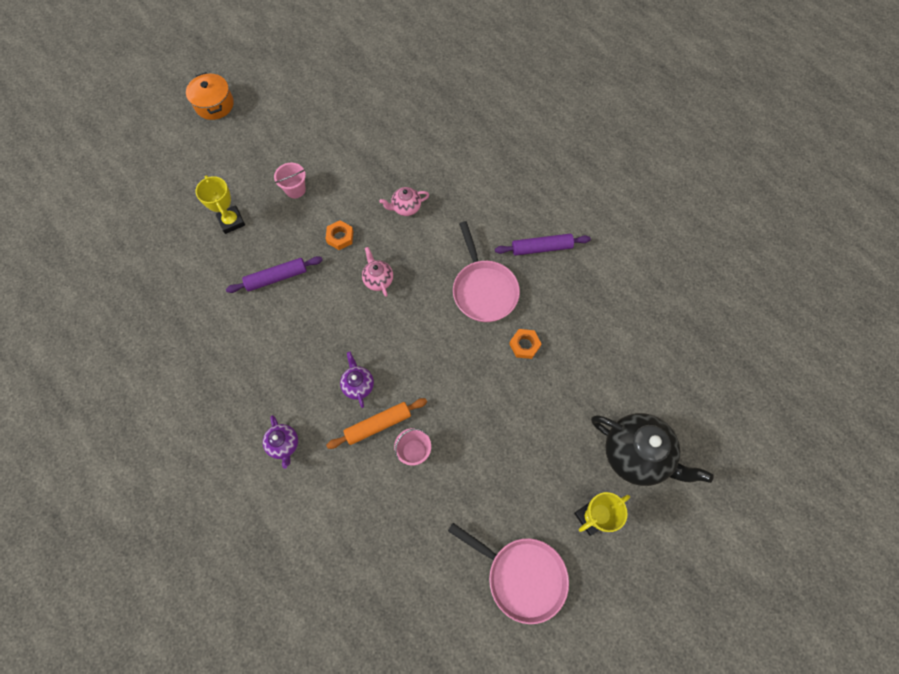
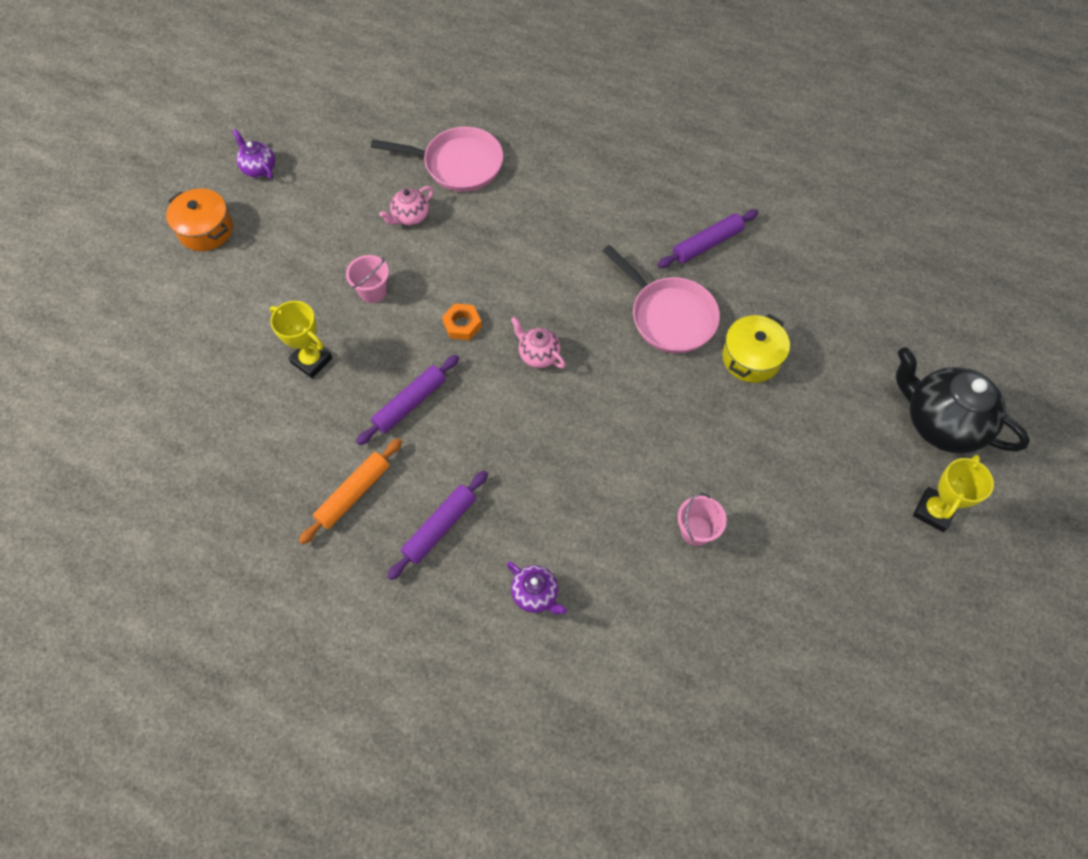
camera: 25 degrees left, 5 degrees down
orange rolling pin [326,398,427,449] -> orange rolling pin moved to [299,438,402,545]
purple teapot [340,352,374,408] -> purple teapot moved to [232,129,275,179]
pink teapot [379,187,429,216] -> pink teapot moved to [379,186,434,226]
pink pan [448,523,569,624] -> pink pan moved to [371,127,503,192]
orange nut [509,329,542,359] -> yellow pot [722,314,790,383]
black teapot [591,413,714,486] -> black teapot turned 150 degrees counterclockwise [896,347,1030,454]
none -> purple rolling pin [387,470,488,580]

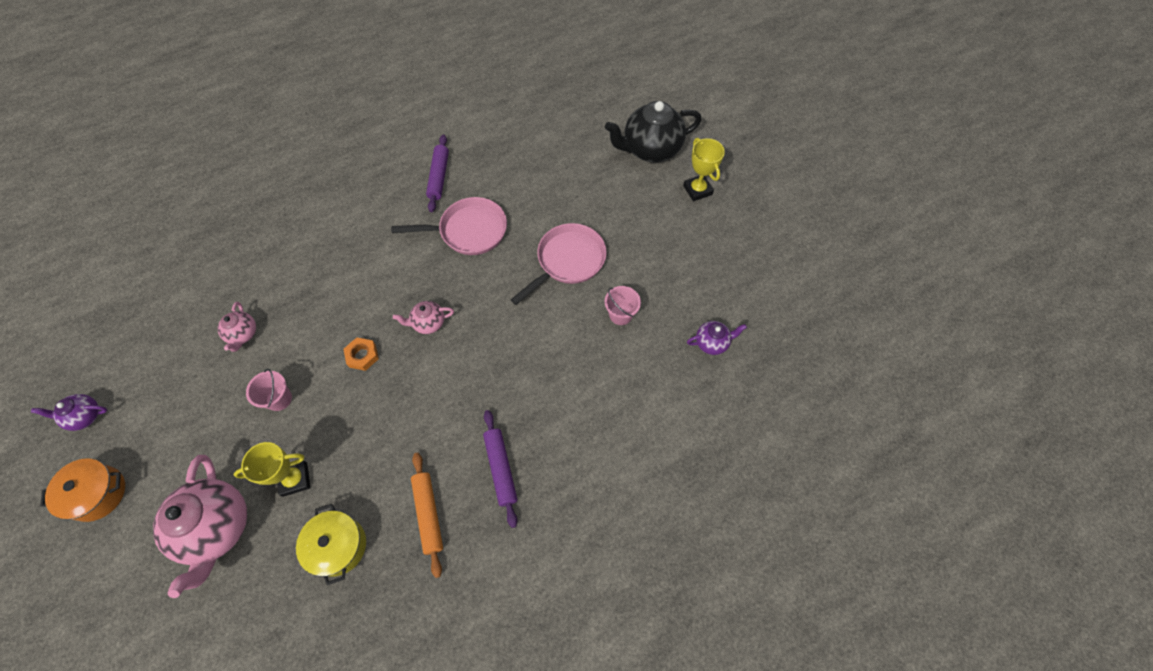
camera: 55 degrees left, 0 degrees up
purple rolling pin [356,355,459,445] -> none
pink pan [371,127,503,192] -> pink pan moved to [511,223,607,305]
purple teapot [507,561,567,615] -> purple teapot moved to [687,321,747,355]
yellow pot [722,314,790,383] -> yellow pot moved to [296,504,366,585]
none -> pink teapot [153,455,247,598]

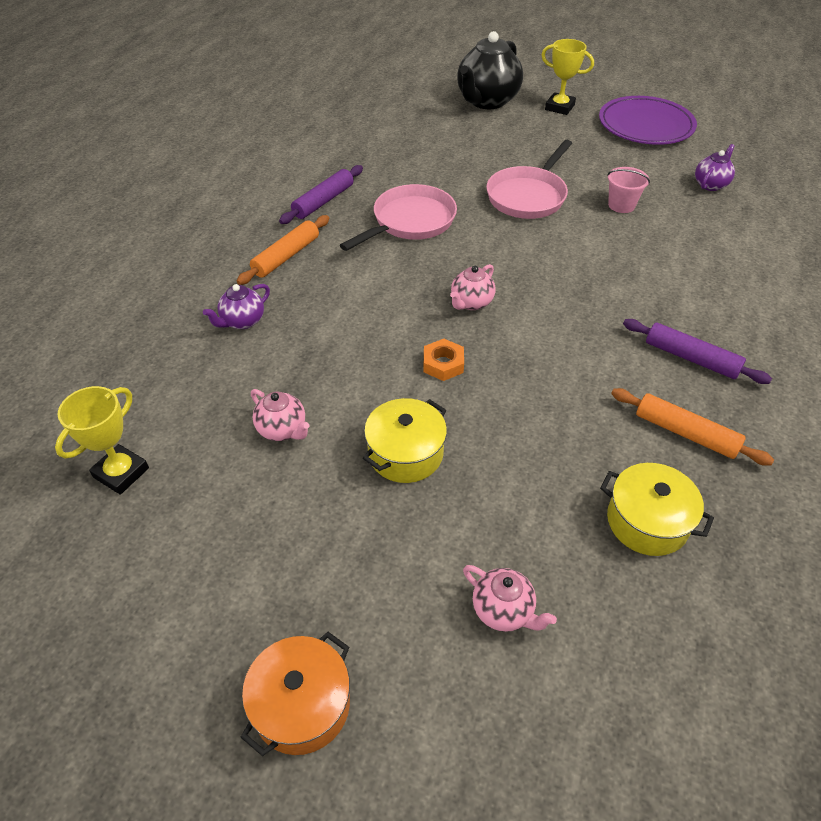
camera: 40 degrees left, 15 degrees down
purple teapot [31,394,107,431] -> purple teapot moved to [203,284,270,329]
pink teapot [153,455,247,598] -> pink teapot [463,565,557,632], size x0.50
yellow trophy [234,442,310,497] -> yellow trophy moved to [55,386,149,495]
pink bucket [246,369,292,411] -> yellow pot [363,398,447,483]
purple rolling pin [426,135,449,212] -> purple rolling pin turned 75 degrees clockwise [279,165,363,224]
pink pan [511,223,607,305] -> pink pan turned 150 degrees counterclockwise [486,140,572,219]
none -> orange rolling pin [237,215,330,285]
none -> purple plate [599,96,697,145]

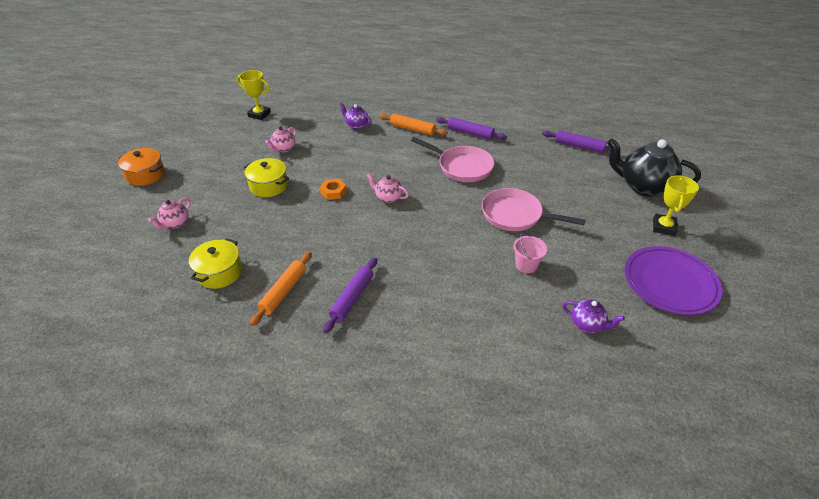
camera: 80 degrees right, 5 degrees down
none -> purple rolling pin [542,130,621,153]

